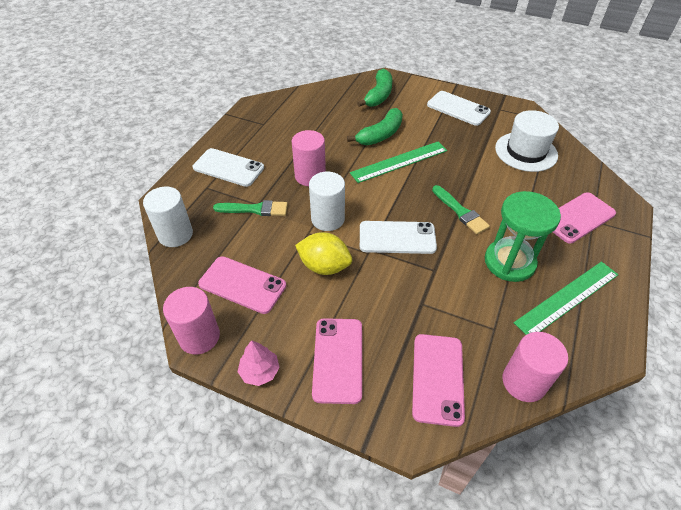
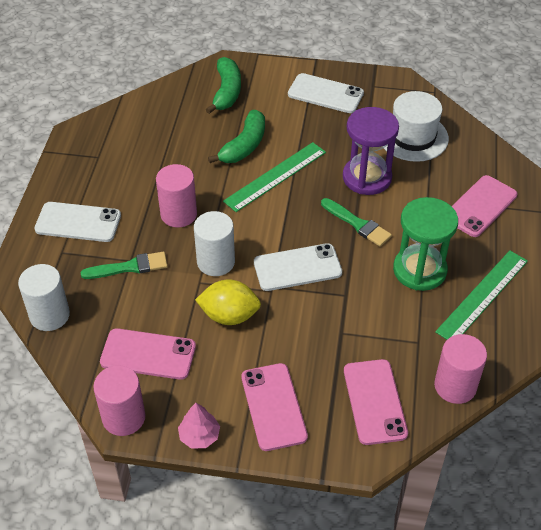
camera: 15 degrees left, 0 degrees up
none -> purple hourglass [343,107,399,195]

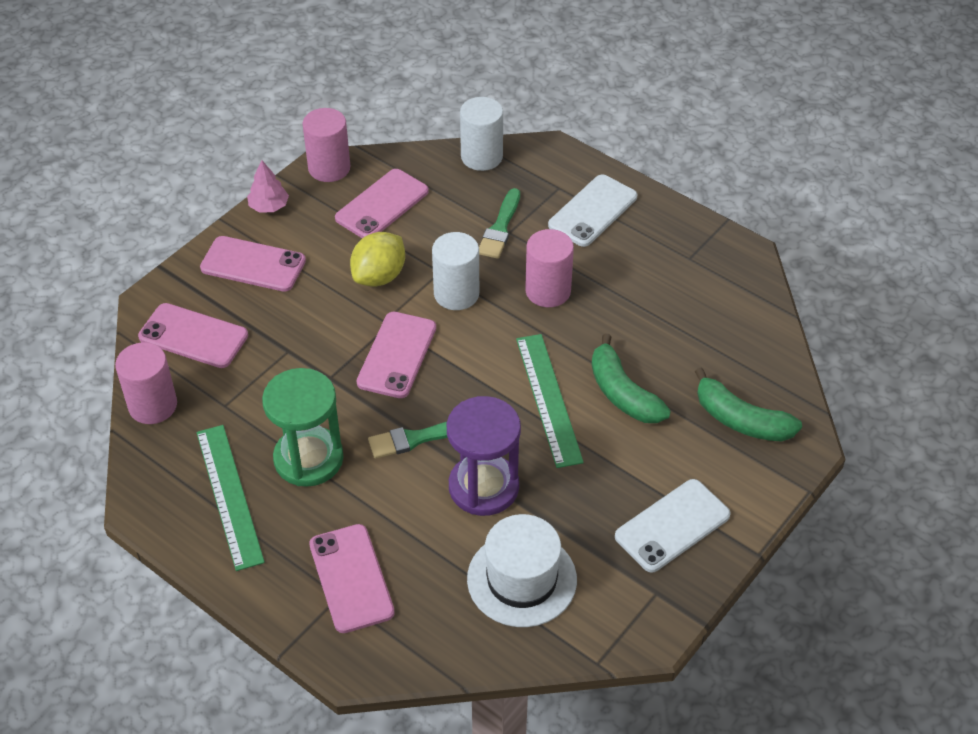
camera: 120 degrees right, 0 degrees up
white phone [254,243,342,291] -> pink phone [356,312,436,398]

